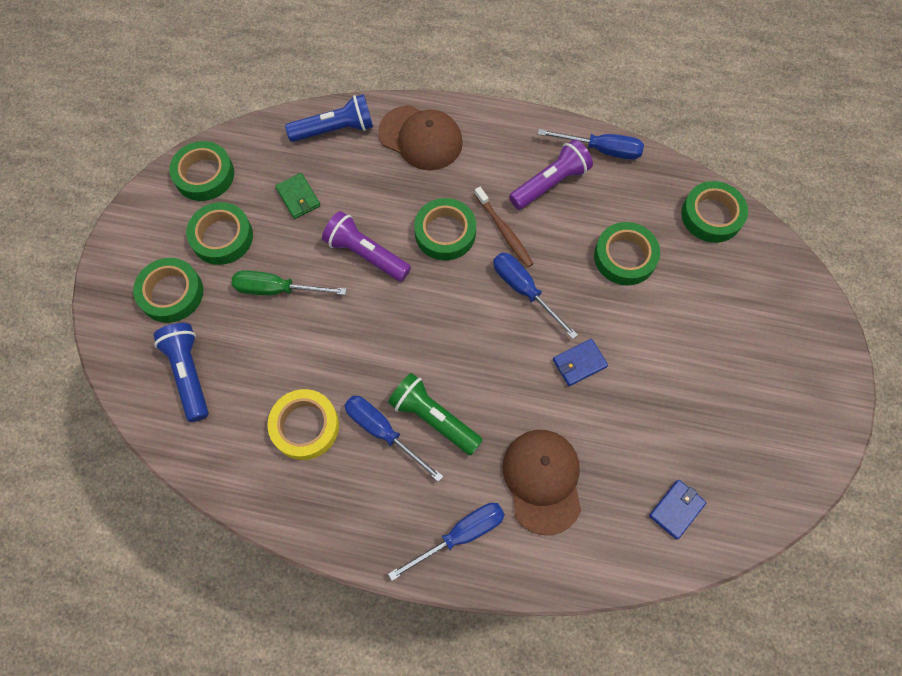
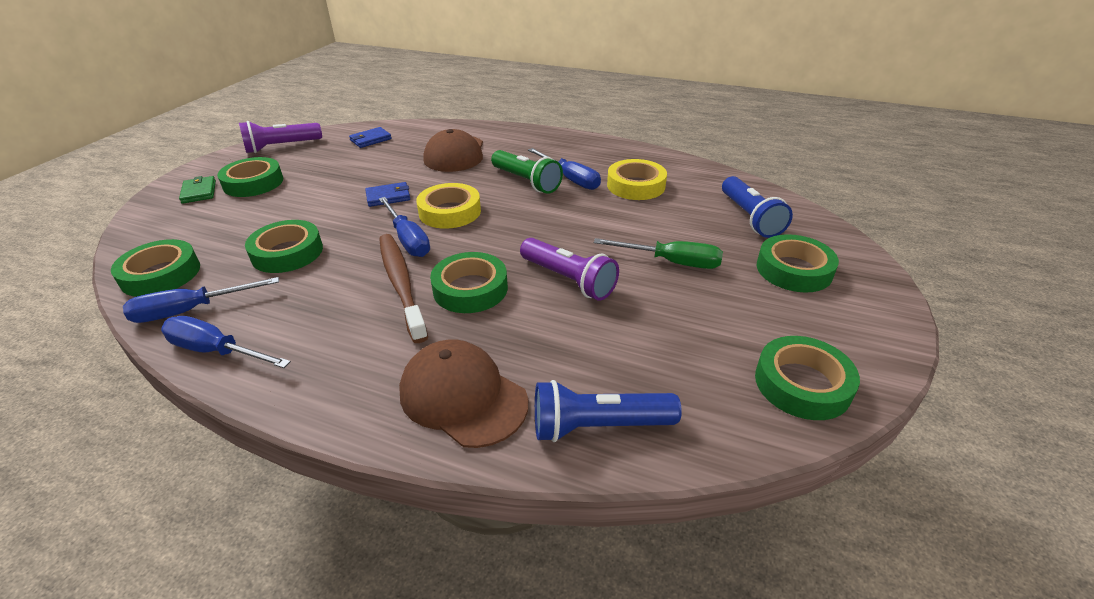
camera: 170 degrees left, 30 degrees down
green tape [186,202,253,265] -> green tape moved to [217,157,283,197]
green wallet [275,173,320,219] -> green wallet moved to [179,176,216,204]
blue screwdriver [388,503,505,581] -> blue screwdriver moved to [123,277,279,323]
brown toothbrush [474,187,533,268] -> brown toothbrush [379,234,428,343], size x1.51
purple flashlight [509,139,593,210] -> purple flashlight moved to [239,121,322,153]
none -> yellow tape [416,183,481,229]

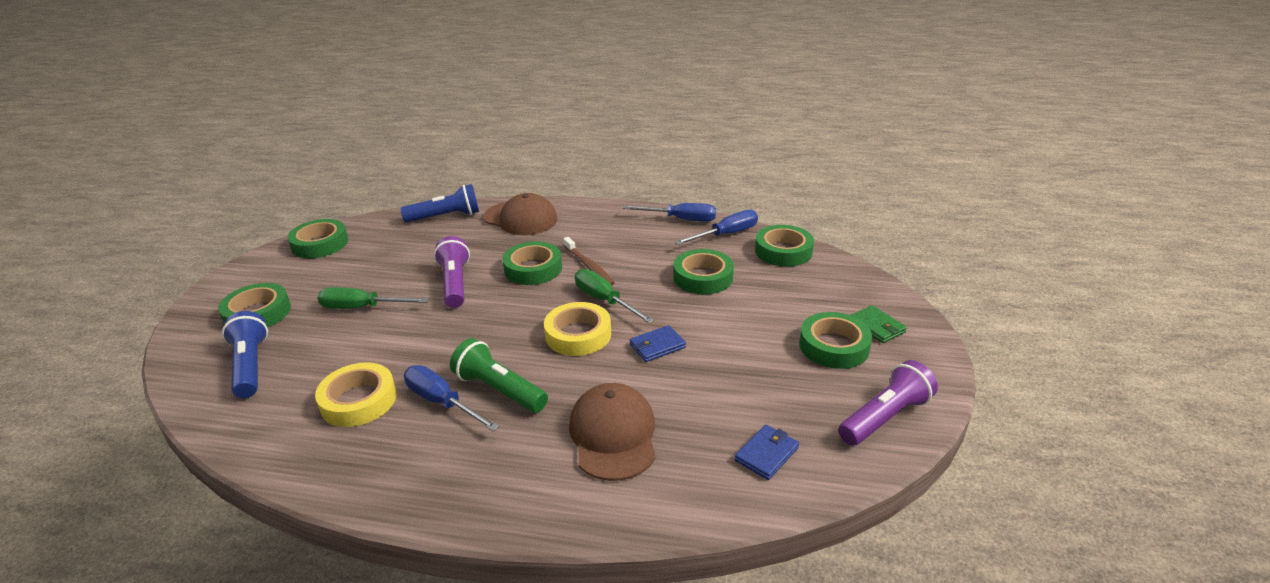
camera: 170 degrees right, 5 degrees down
blue screwdriver [379,197,430,257] -> green screwdriver [575,269,654,323]
brown toothbrush [379,234,428,343] -> brown toothbrush [563,237,615,285], size x0.66
purple flashlight [520,238,619,301] -> purple flashlight turned 45 degrees clockwise [434,236,470,308]

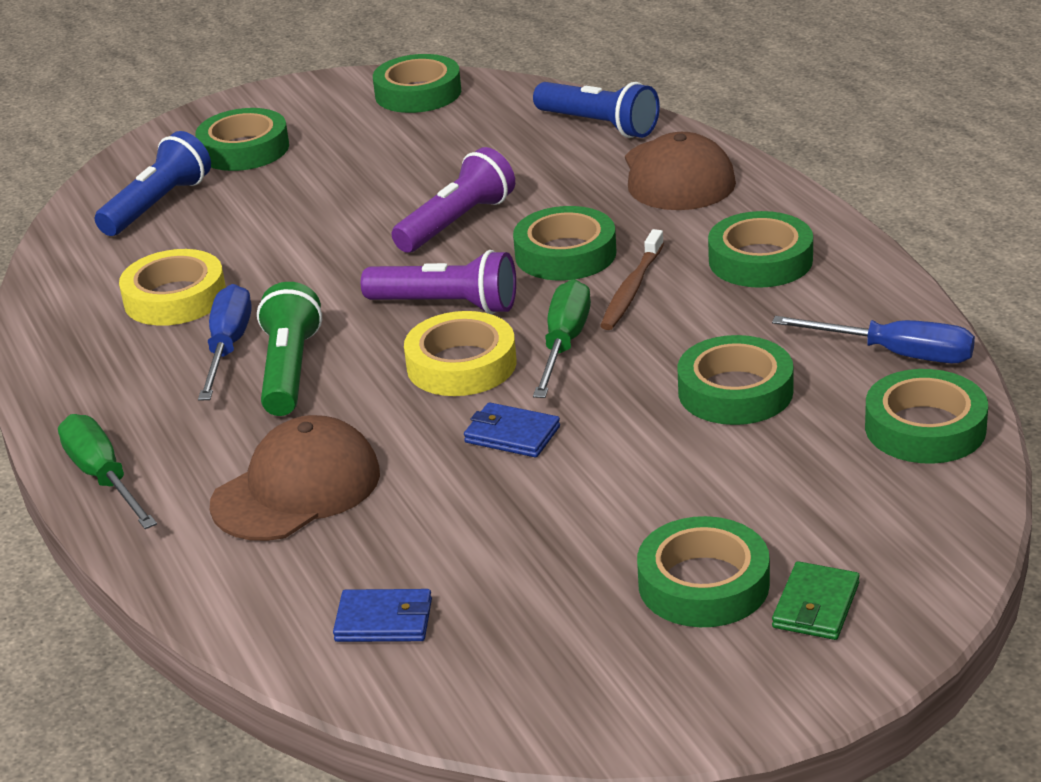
camera: 55 degrees right, 0 degrees up
green screwdriver [318,287,429,309] -> green screwdriver moved to [58,414,157,529]
blue screwdriver [623,203,716,222] -> none
purple flashlight [838,360,938,446] -> purple flashlight moved to [361,250,516,314]
none -> green tape [708,211,813,288]

